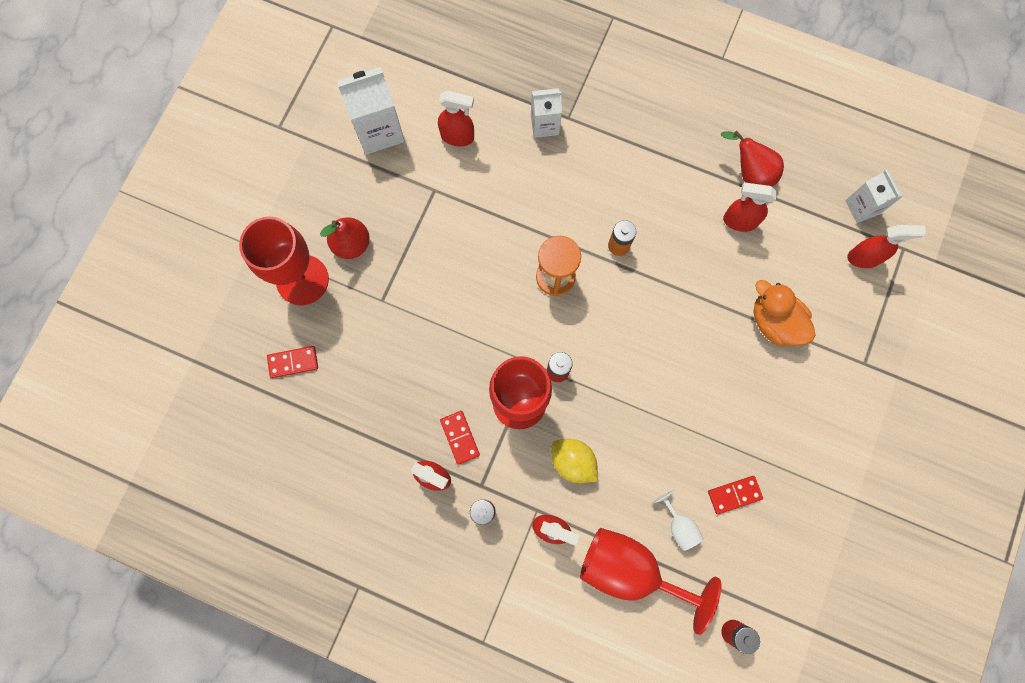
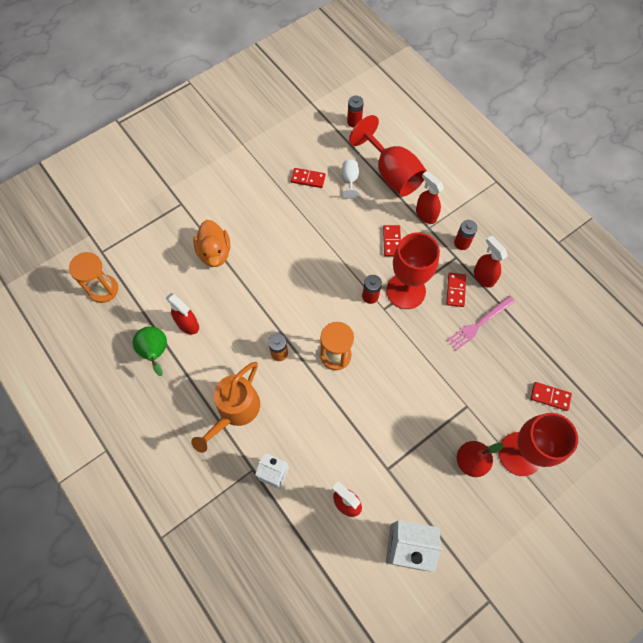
camera: 150 degrees left, 10 degrees down
yellow lemon [551,439,598,483] -> red domino [383,225,401,256]
red pear [721,131,784,187] -> green pear [133,327,167,376]
white carton [845,170,903,223] -> orange hourglass [69,252,118,303]
red spray bottle [847,225,926,268] -> none
none -> orange watering can [191,362,260,453]
none -> pink fork [447,295,515,351]

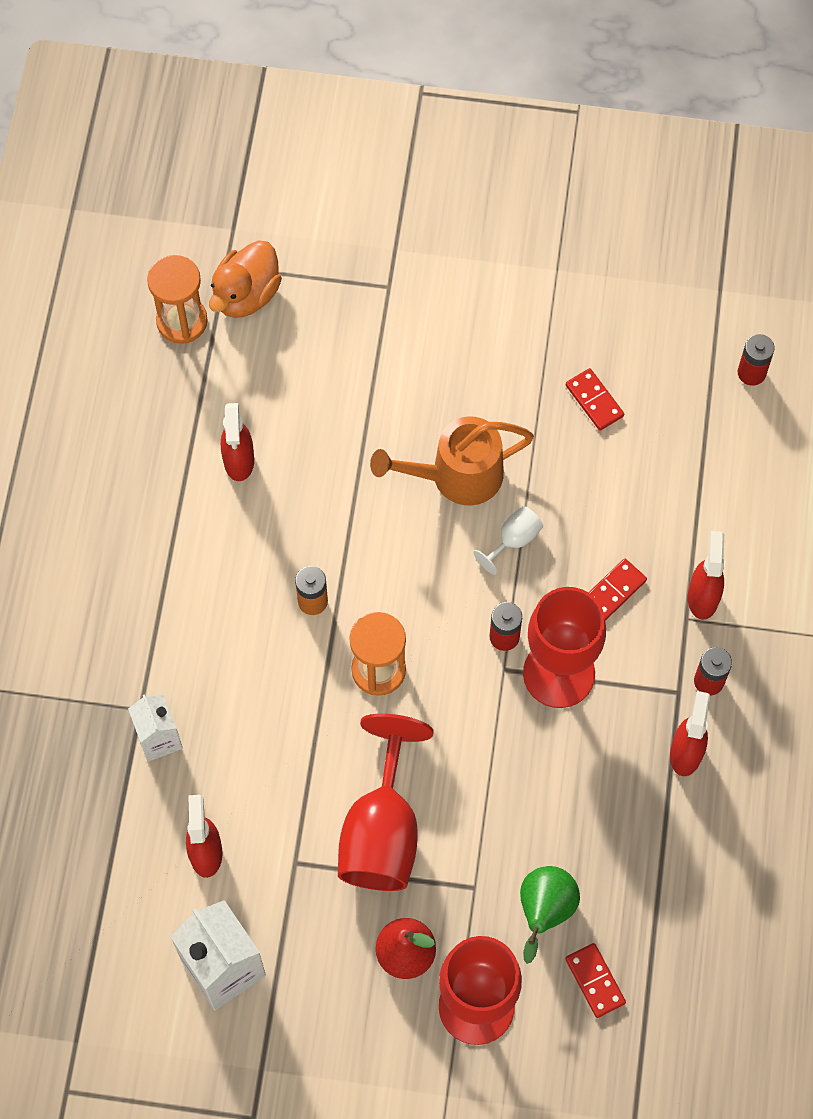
camera: 45 degrees right, 0 degrees up
green pear [133,327,167,376] -> green pear moved to [520,866,580,964]
orange watering can [191,362,260,453] -> orange watering can moved to [370,416,534,506]
orange duck [193,220,231,267] -> orange duck moved to [209,240,282,318]
white goblet [342,160,359,199] -> white goblet moved to [473,506,543,575]
red goblet [349,115,427,196] -> red goblet moved to [338,714,434,891]
red domino [446,273,466,307] -> none
pink fork [447,295,515,351] -> none

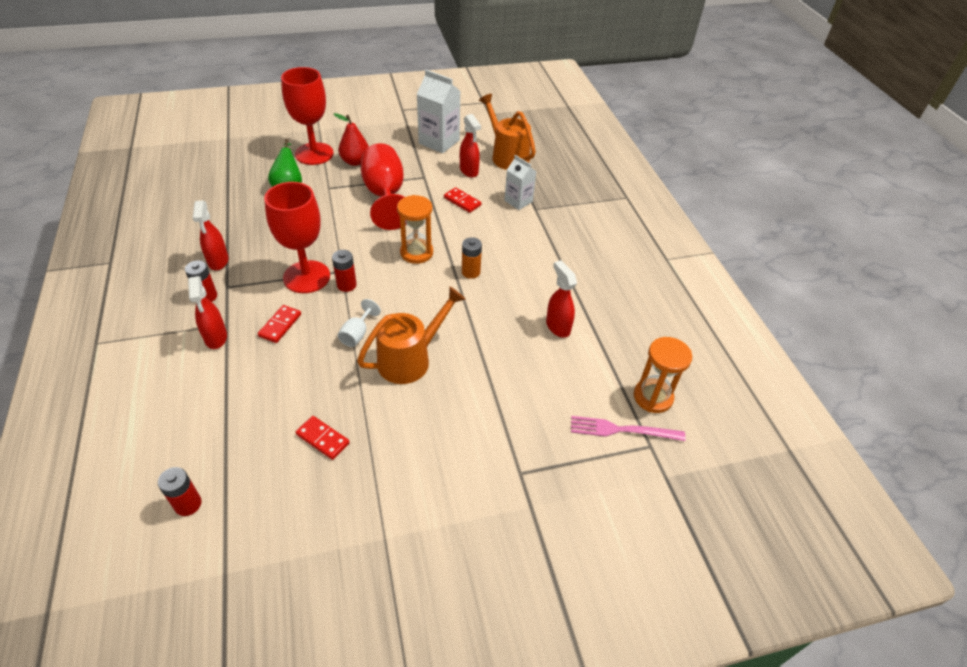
camera: 155 degrees right, 20 degrees down
orange duck [209,240,282,318] -> pink fork [571,416,686,441]
red domino [565,943,626,1018] -> red domino moved to [444,187,481,213]
none -> orange watering can [479,94,536,170]

